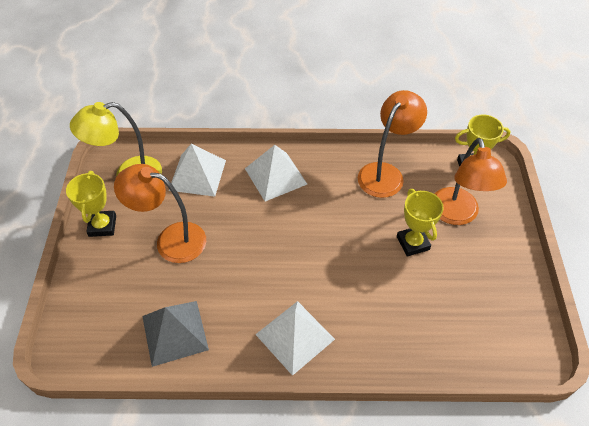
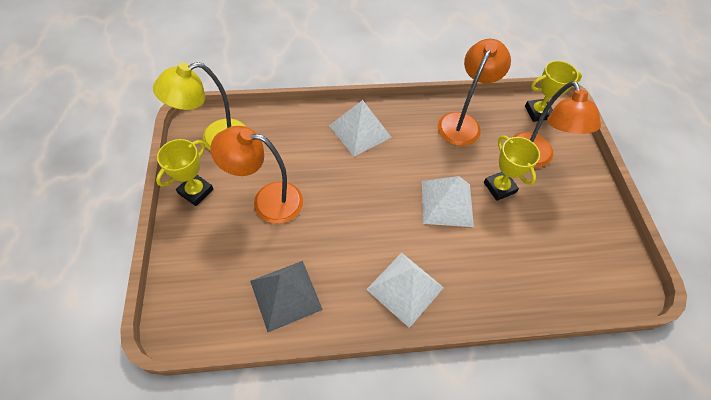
camera: 10 degrees left, 5 degrees up
yellow trophy [66,171,116,237] -> yellow trophy turned 45 degrees clockwise [156,139,214,206]
white pyramid [168,144,226,197] -> white pyramid moved to [422,176,474,227]

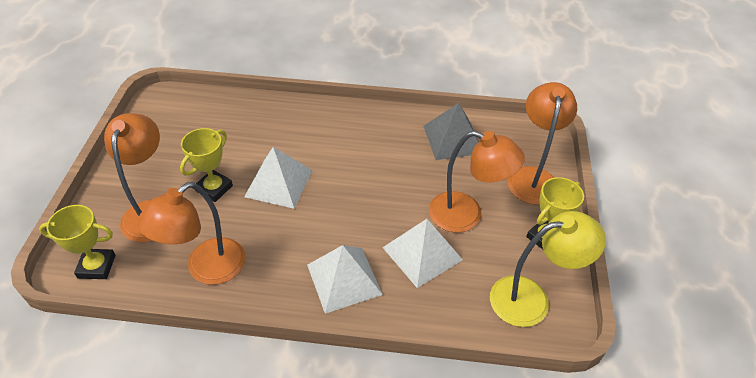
camera: 165 degrees left, 10 degrees down
white pyramid [366,253,444,328] -> white pyramid moved to [382,219,463,288]
yellow trophy [484,136,540,201] -> yellow trophy turned 45 degrees clockwise [180,128,233,202]
none -> orange lamp [508,82,577,205]

